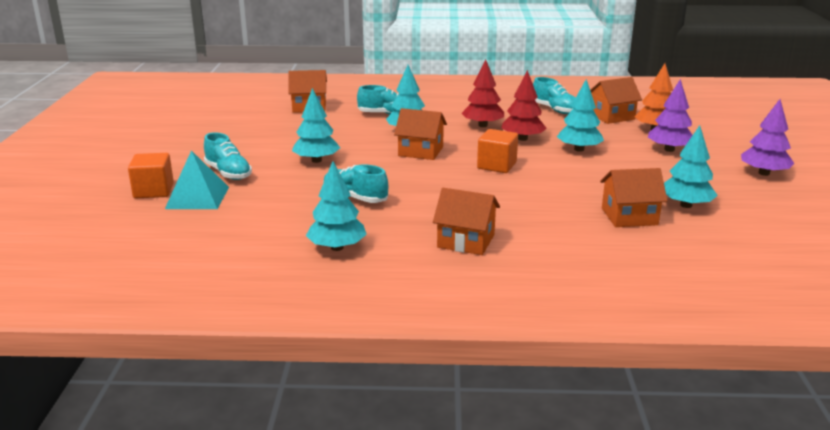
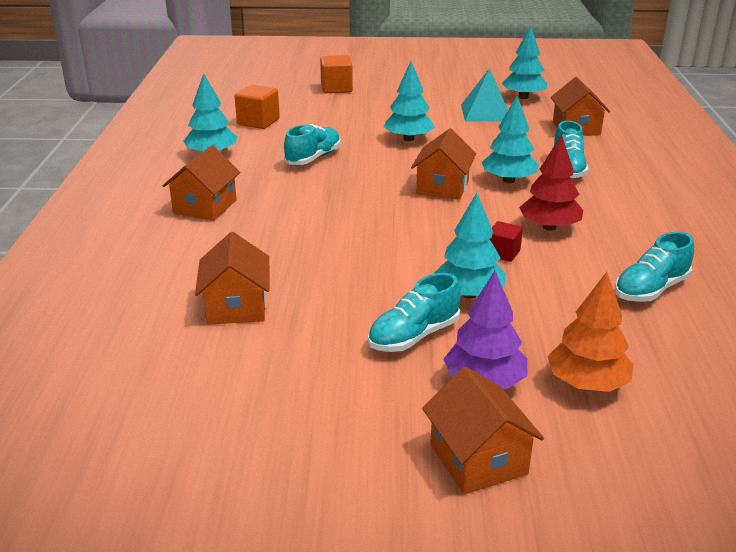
camera: 90 degrees right, 5 degrees up
turquoise pyramid [165,150,229,209] -> turquoise pyramid moved to [461,68,508,122]
turquoise shoe [204,132,252,180] -> turquoise shoe moved to [368,273,461,352]
orange cube [477,129,518,173] -> orange cube moved to [235,85,280,129]
red tree [501,70,547,141] -> red cube [490,221,523,262]
orange house [590,77,642,124] -> orange house moved to [422,367,544,494]
turquoise tree [664,125,718,208] -> turquoise tree moved to [502,26,547,99]
purple tree [741,99,794,176] -> none

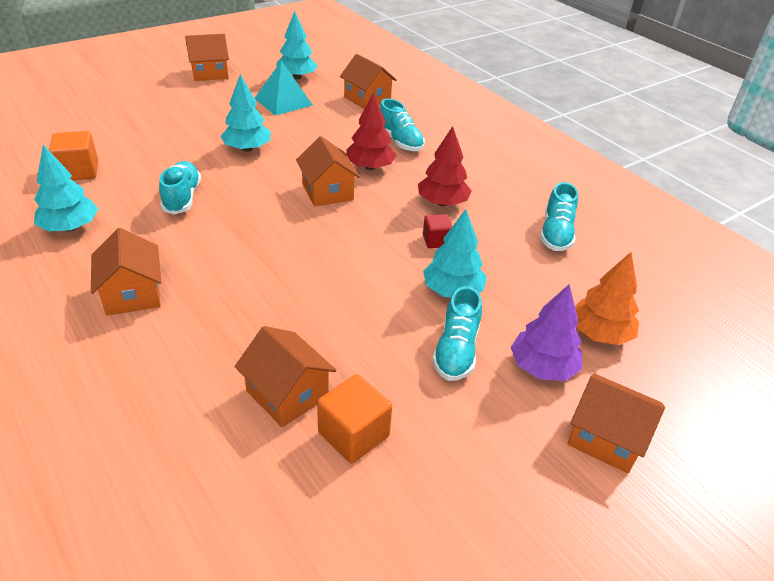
camera: 40 degrees left, 10 degrees up
orange cube [320,55,353,93] -> orange cube moved to [317,374,392,464]
turquoise tree [482,96,539,183] -> red tree [346,92,397,170]
none -> orange house [185,34,229,81]

